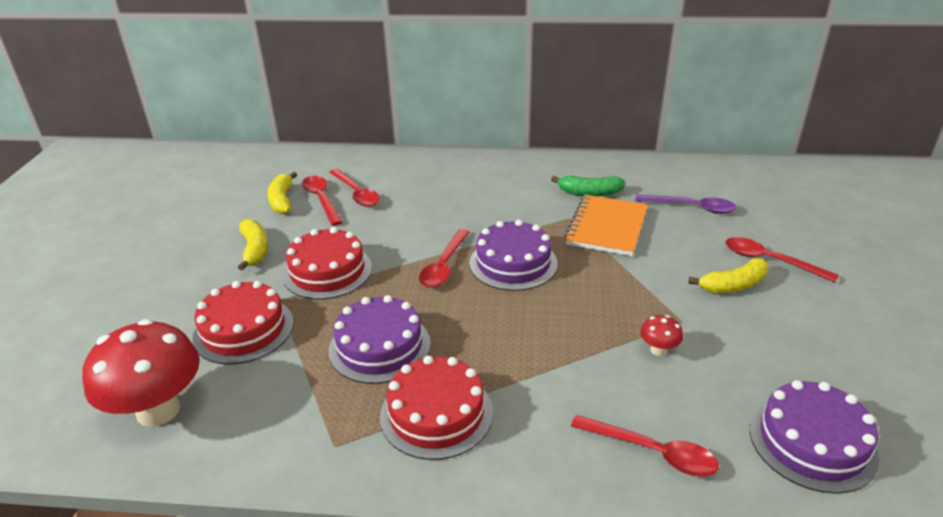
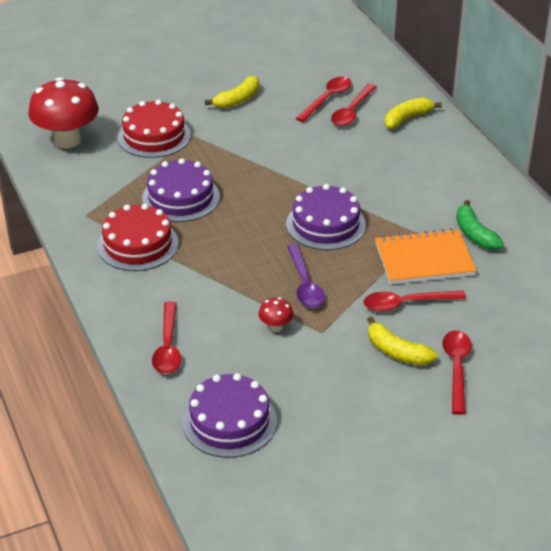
camera: 60 degrees right, 5 degrees up
yellow banana [267,172,297,214] -> yellow banana moved to [385,97,442,129]
red cake [283,227,372,299] -> none
red spoon [419,229,470,288] -> red spoon moved to [364,290,466,312]
purple spoon [635,195,737,214] -> purple spoon moved to [287,244,325,308]

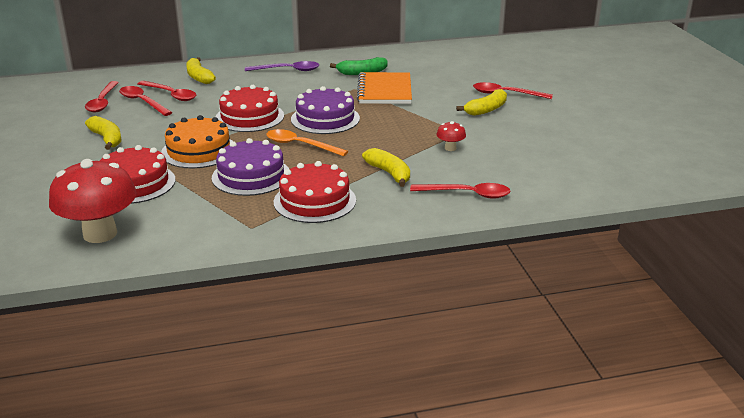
camera: 80 degrees left, 10 degrees down
purple cake [182,373,277,458] -> none
purple spoon [287,244,325,308] -> purple spoon moved to [245,61,319,71]
red spoon [364,290,466,312] -> red spoon moved to [85,81,119,112]
none -> orange cake [161,115,232,169]
none -> red cake [216,85,284,132]
none -> orange spoon [266,129,348,156]
none -> yellow banana [362,148,410,187]

